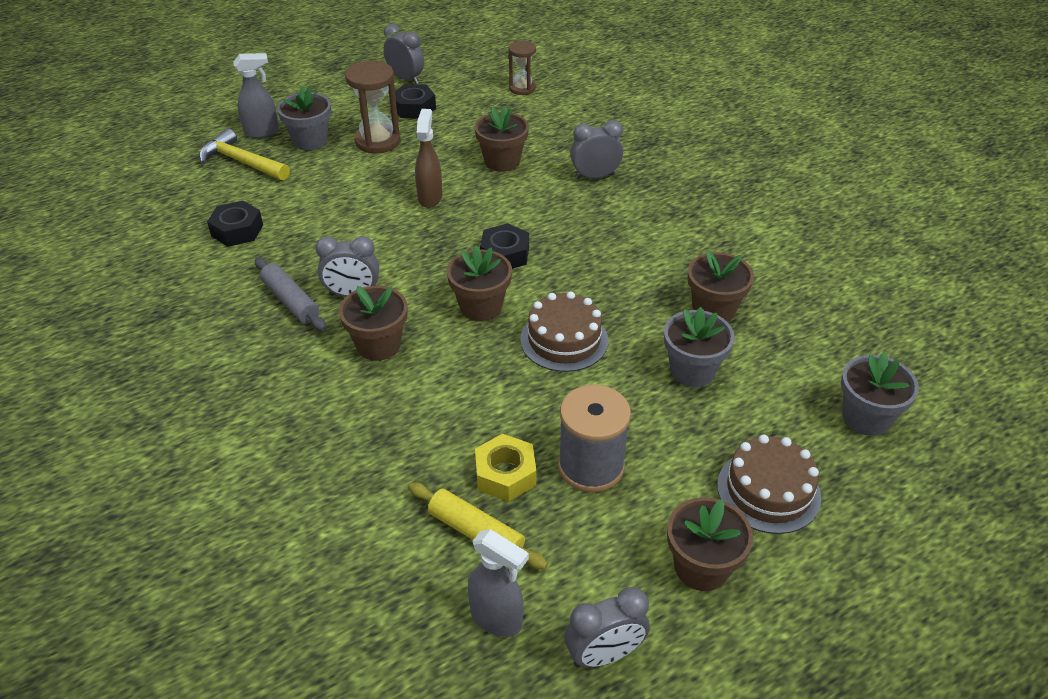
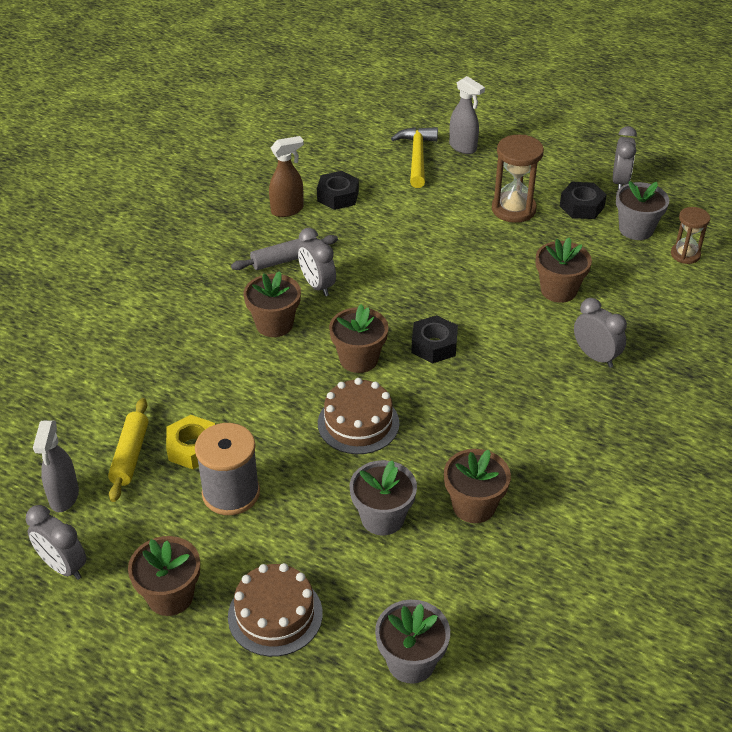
camera: 60 degrees right, 0 degrees up
grey rolling pin [255,257,326,331] -> grey rolling pin turned 45 degrees clockwise [231,235,338,270]
grey flower pot [277,86,331,150] -> grey flower pot moved to [616,181,669,240]
brown spray bottle [415,109,442,208] -> brown spray bottle moved to [269,136,304,217]

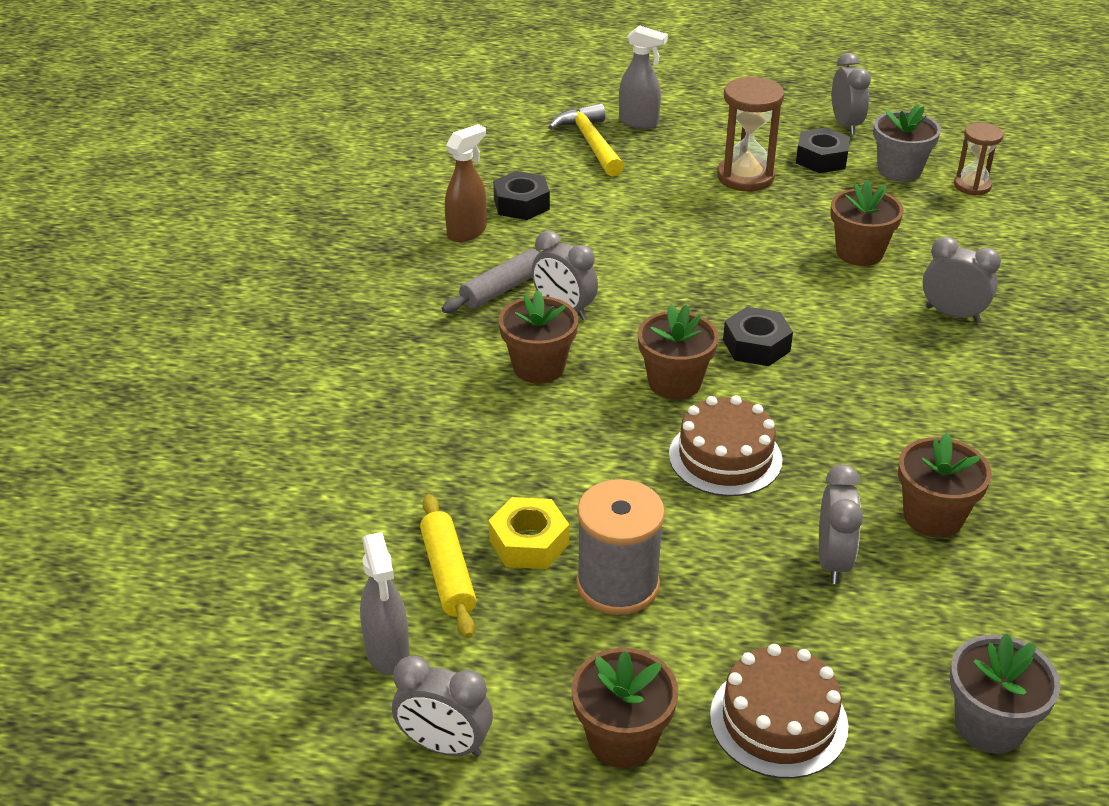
camera: 20 degrees left, 5 degrees down
grey flower pot [350,460,417,535] -> grey clock [819,465,863,584]

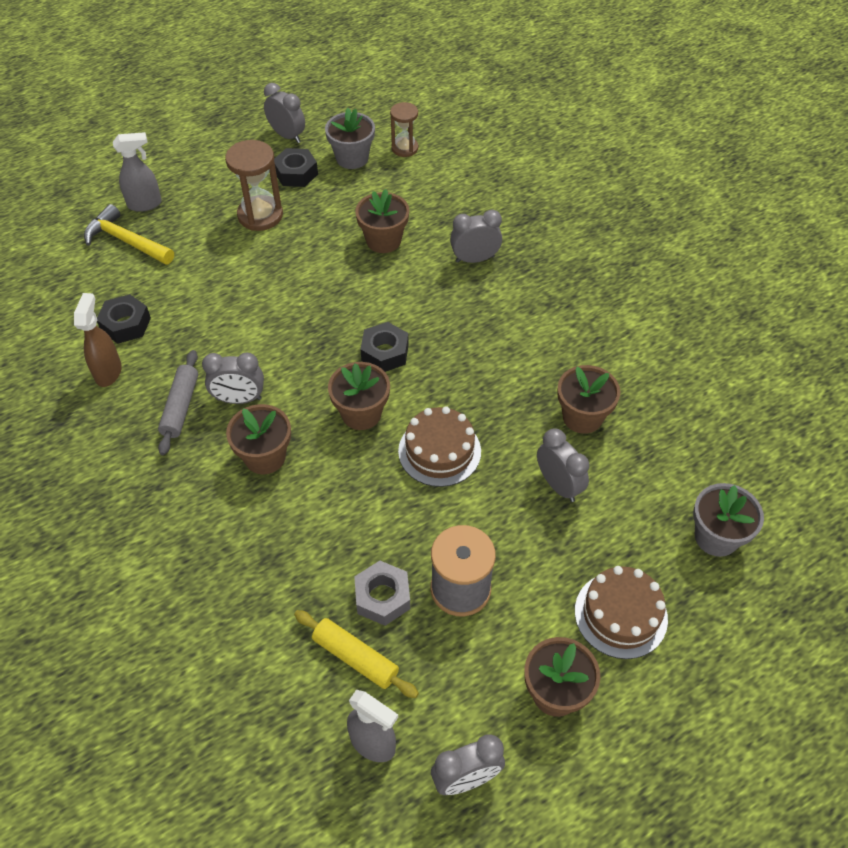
camera: 40 degrees left, 15 degrees up
yellow nut [489,497,569,569] -> grey nut [354,561,410,626]

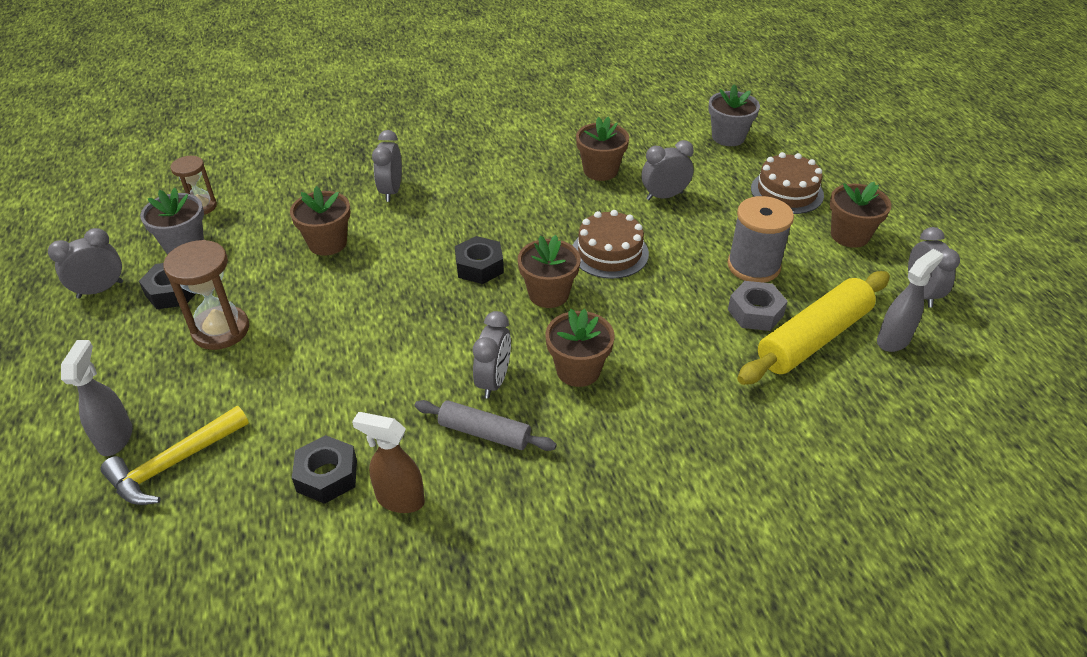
camera: 75 degrees left, 10 degrees down
yellow rolling pin [294,610,419,698] -> yellow rolling pin [737,271,890,385], size x1.68

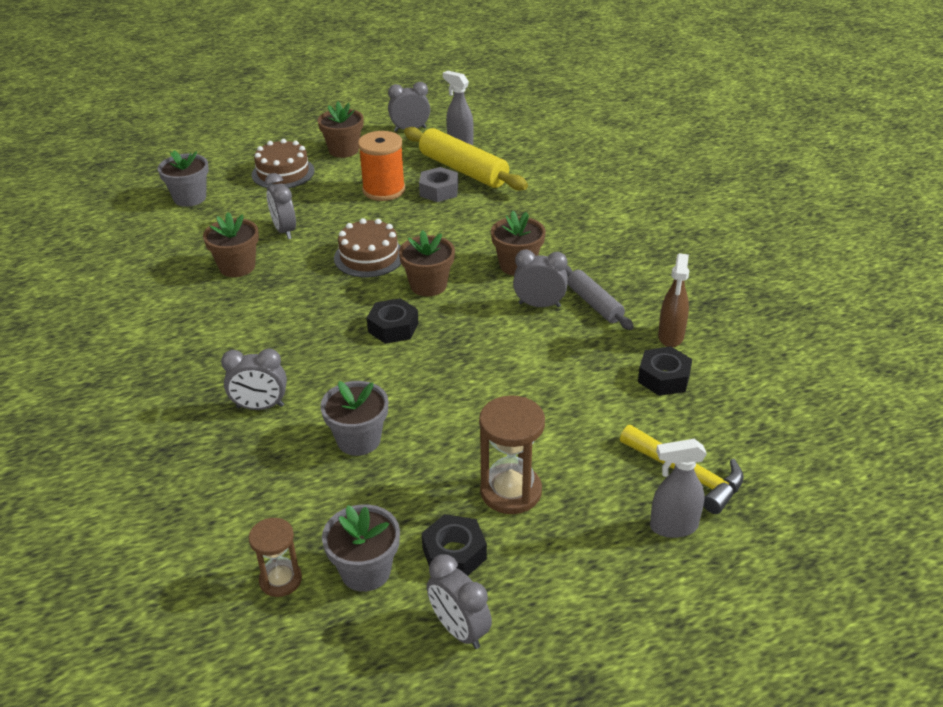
camera: 95 degrees left, 5 degrees down
brown flower pot [290,186,350,256] -> grey flower pot [320,381,388,456]
grey rolling pin [414,400,557,451] -> grey rolling pin turned 45 degrees counterclockwise [565,265,634,330]
grey spool [727,196,794,283] -> orange spool [358,131,405,201]

